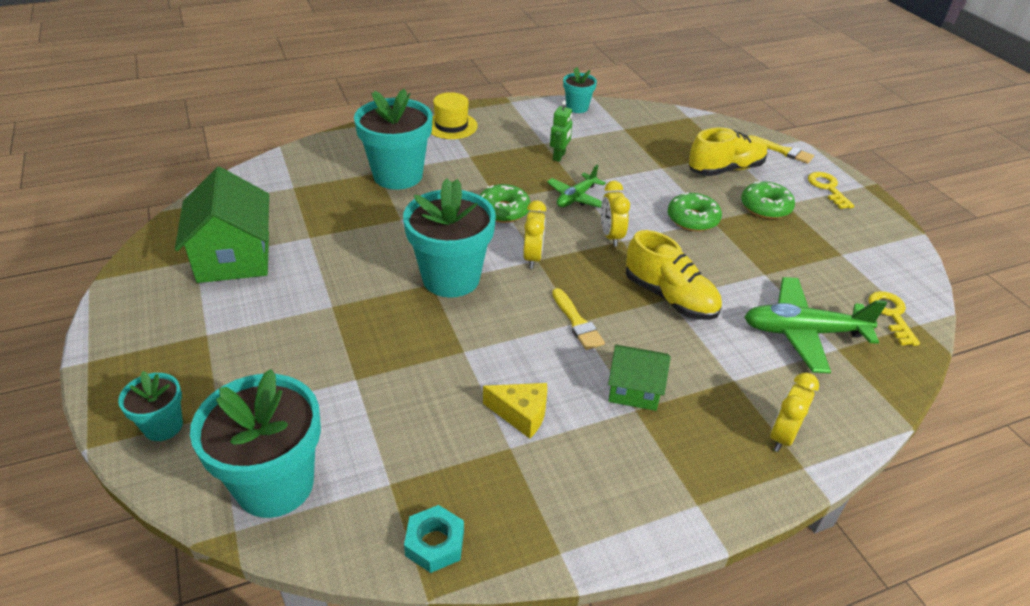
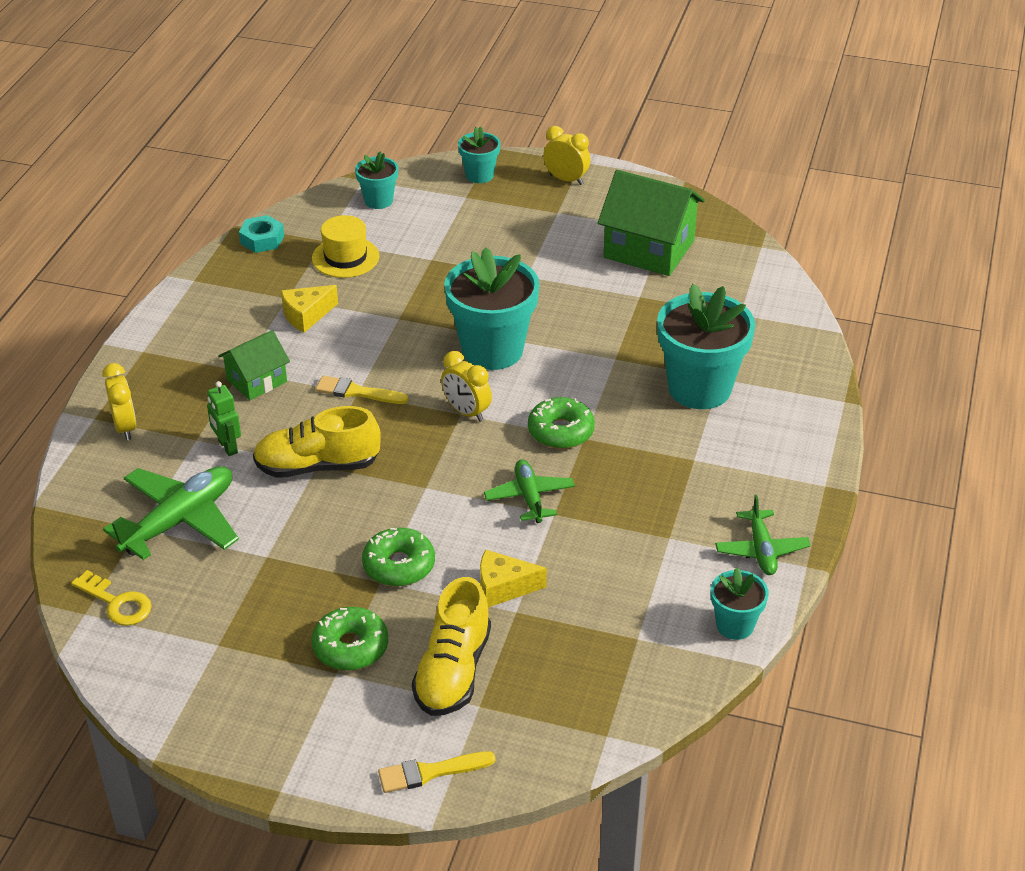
camera: 130 degrees right, 0 degrees up
turquoise flower pot [190,369,321,518] -> turquoise flower pot [355,152,398,209], size x0.52
yellow hat [431,92,478,139] -> yellow hat moved to [312,215,379,278]
green robot [550,101,572,162] -> green robot moved to [207,381,241,456]
yellow clock [601,181,630,247] -> yellow clock moved to [543,126,590,185]
yellow key [808,172,854,209] -> none
none -> yellow cheese [480,549,547,608]
none -> green plane [715,494,811,575]

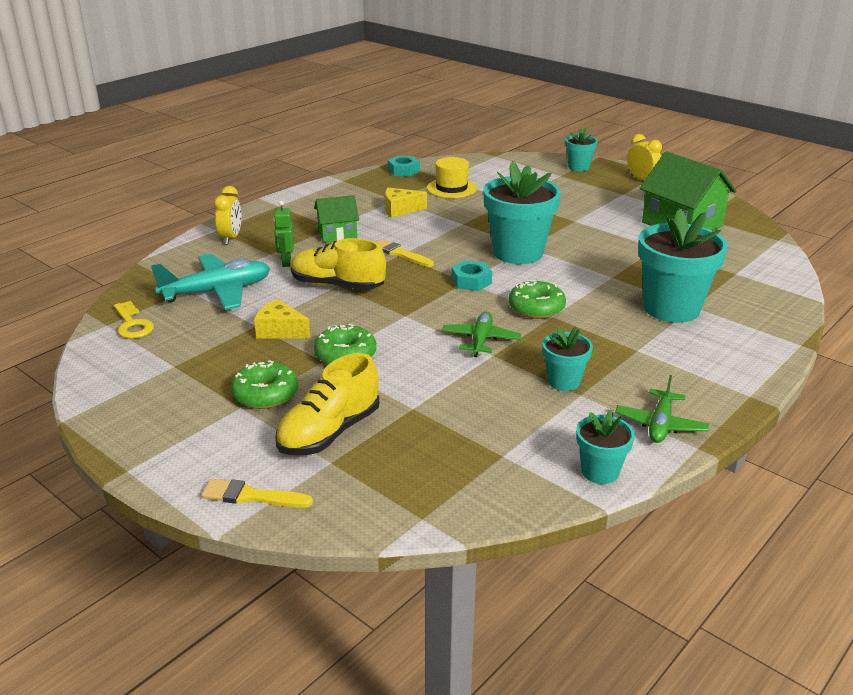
camera: 25 degrees right, 10 degrees down
green plane [103,466,239,560] -> turquoise plane [151,254,270,310]
turquoise flower pot [355,152,398,209] -> turquoise flower pot moved to [542,327,593,391]
yellow clock [441,351,492,422] -> turquoise nut [451,260,492,291]
yellow cheese [480,549,547,608] -> yellow cheese moved to [254,299,310,339]

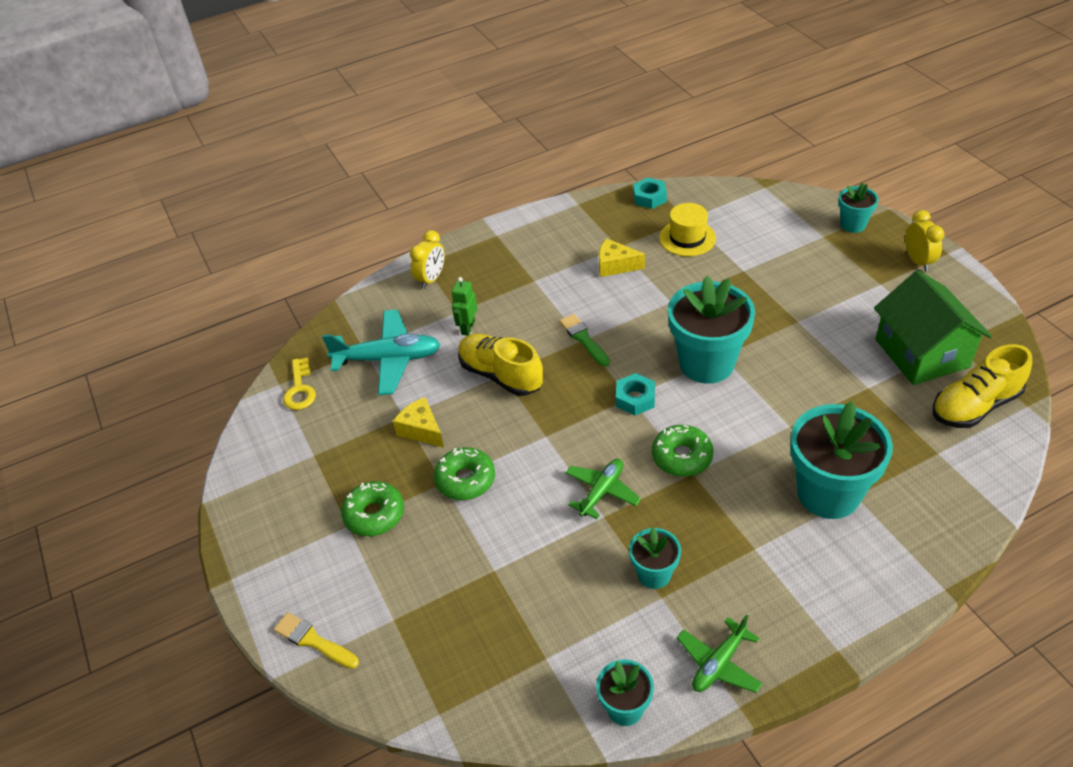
camera: 25 degrees right, 15 degrees up
yellow shoe [275,353,379,455] -> yellow shoe moved to [932,344,1032,428]
green house [314,195,359,243] -> none
yellow brush [377,239,434,267] -> green brush [559,314,610,366]

